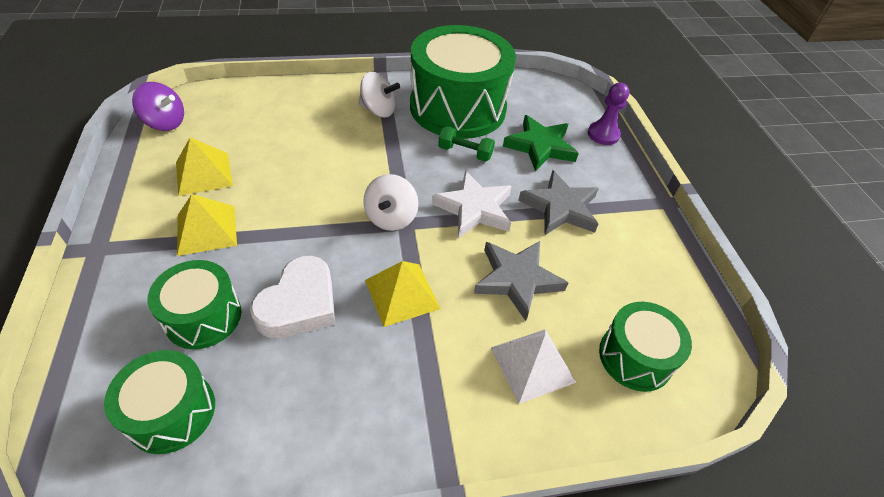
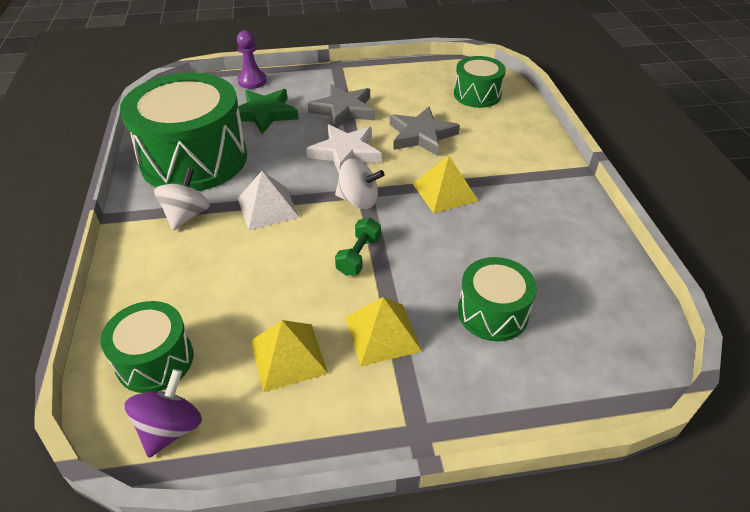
camera: 85 degrees left, 5 degrees down
green drum [104,350,215,454] -> green drum moved to [100,301,194,393]
white heart [250,256,335,339] -> none
green dumbbell [438,126,495,162] -> green dumbbell moved to [335,218,381,276]
white pyramid [491,330,577,404] -> white pyramid moved to [238,171,299,230]

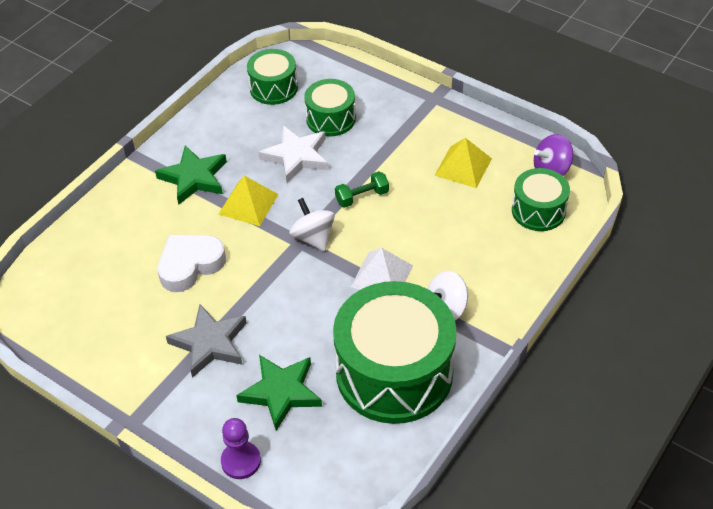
camera: 135 degrees left, 5 degrees up
white star [306,124,381,173] -> white star moved to [259,125,328,183]
yellow pyramid [345,297,422,366] -> none
grey star [390,107,460,156] -> white heart [157,235,226,292]
green drum [454,56,506,108] -> green drum moved to [247,49,298,105]
none -> green star [155,145,227,205]

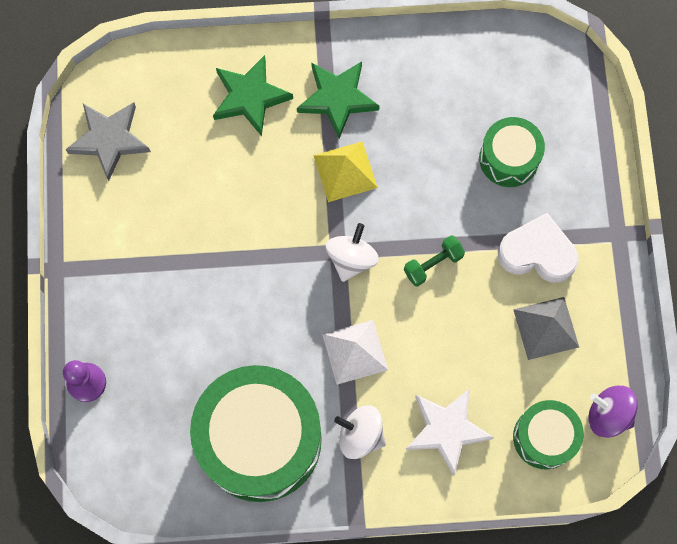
camera: 50 degrees right, 25 degrees up
white heart [157,235,226,292] -> white heart moved to [498,213,579,283]
grey star [166,304,247,378] -> grey star moved to [65,102,151,181]
green star [236,355,322,431] -> green star moved to [213,55,293,136]
green drum [247,49,298,105] -> none
white star [259,125,328,183] -> white star moved to [406,388,494,476]
green dumbbell [335,171,389,208] -> green dumbbell turned 60 degrees counterclockwise [404,235,465,286]
yellow pyramid [434,138,492,188] -> grey pyramid [513,297,579,360]

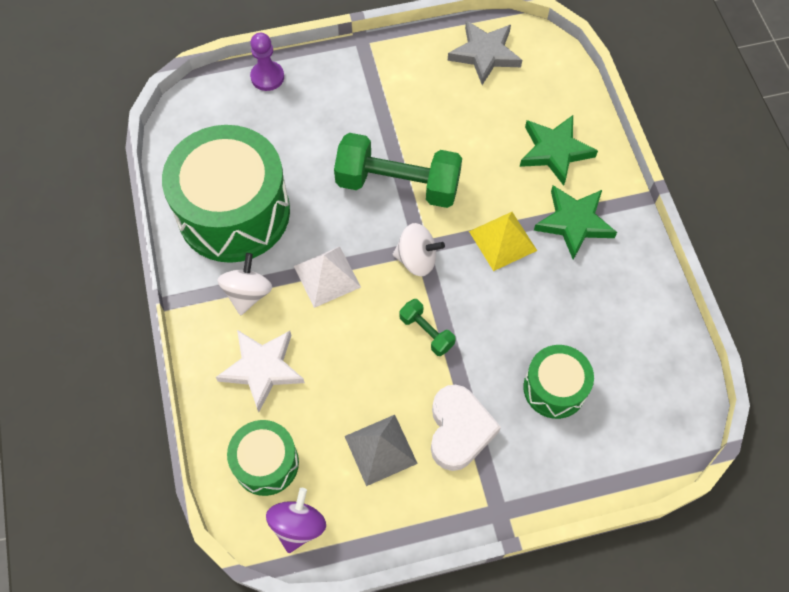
camera: 80 degrees right, 10 degrees down
none -> green dumbbell [334,133,462,208]

